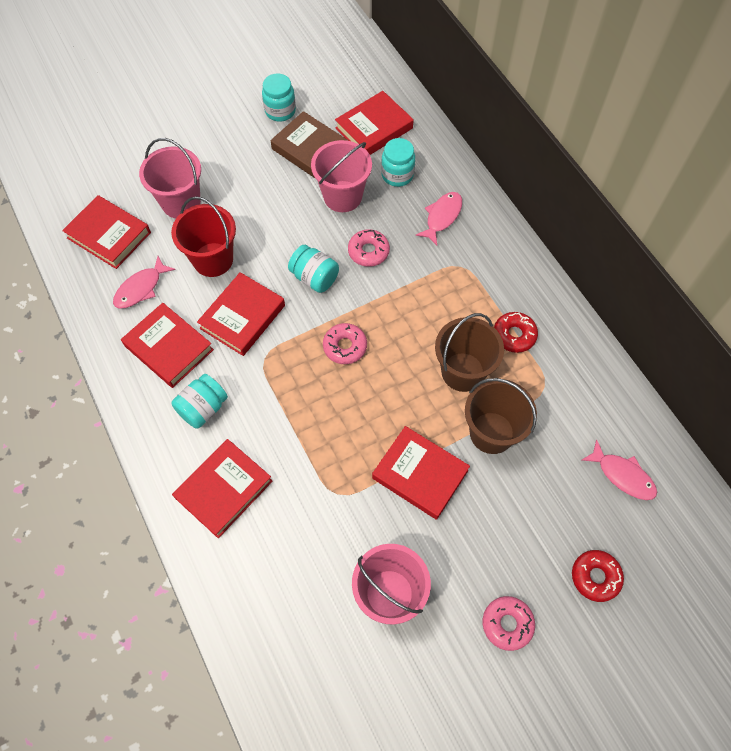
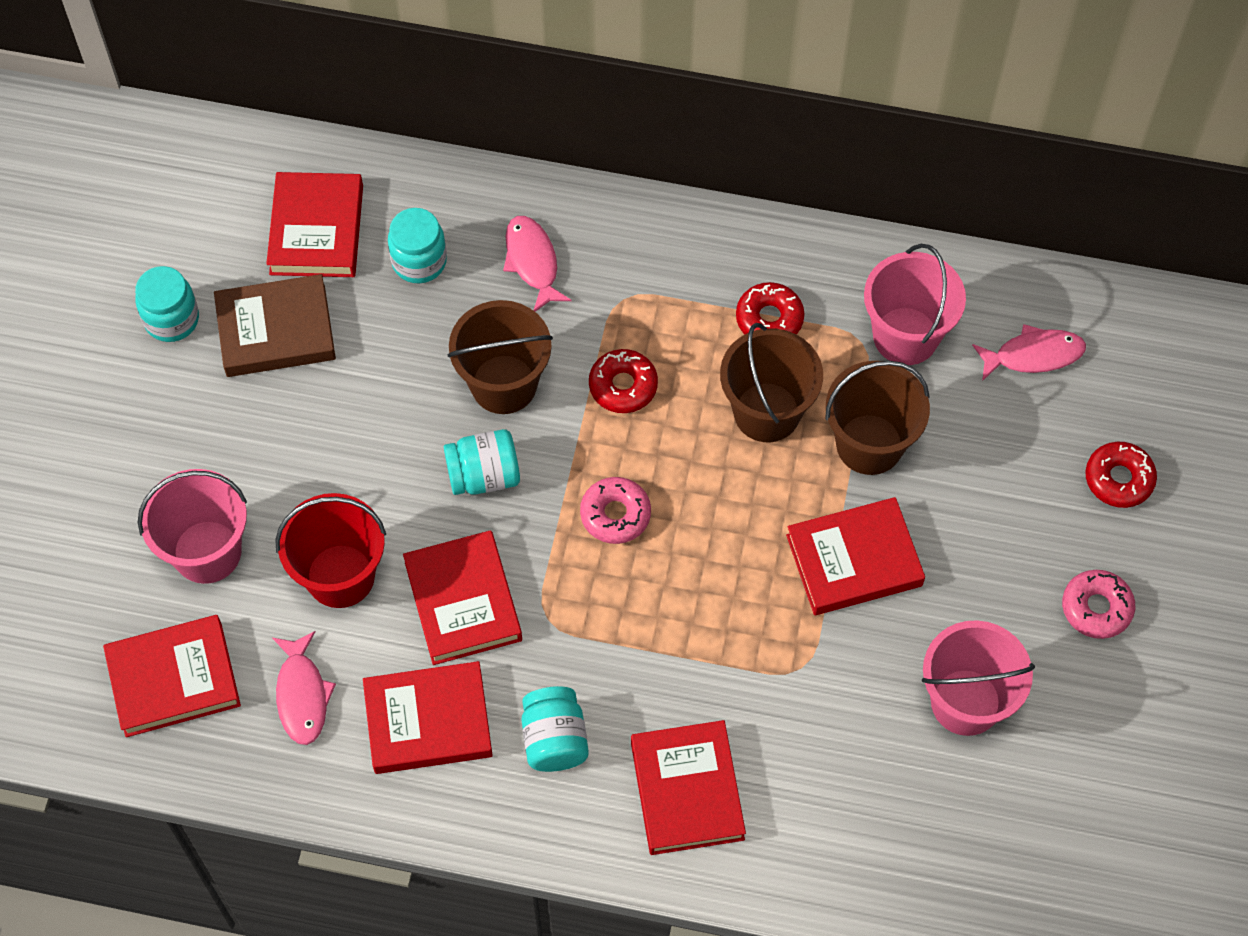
camera: 50 degrees left, 0 degrees up
pink bucket [311,140,372,212] -> pink bucket moved to [864,244,966,365]
pink donut [348,229,390,267] -> brown bucket [448,300,553,414]
none -> red donut [589,349,658,413]

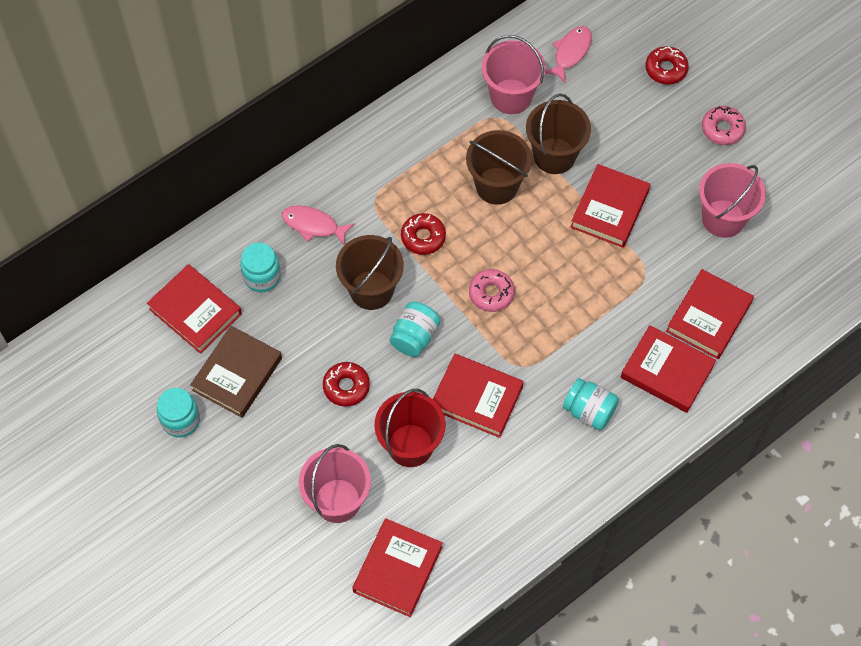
camera: 50 degrees left, 0 degrees up
pink fish [272,631,336,745] -> none
red book [363,661,493,774] -> red book moved to [666,269,754,359]
red donut [736,282,804,335] -> red donut moved to [323,362,370,407]

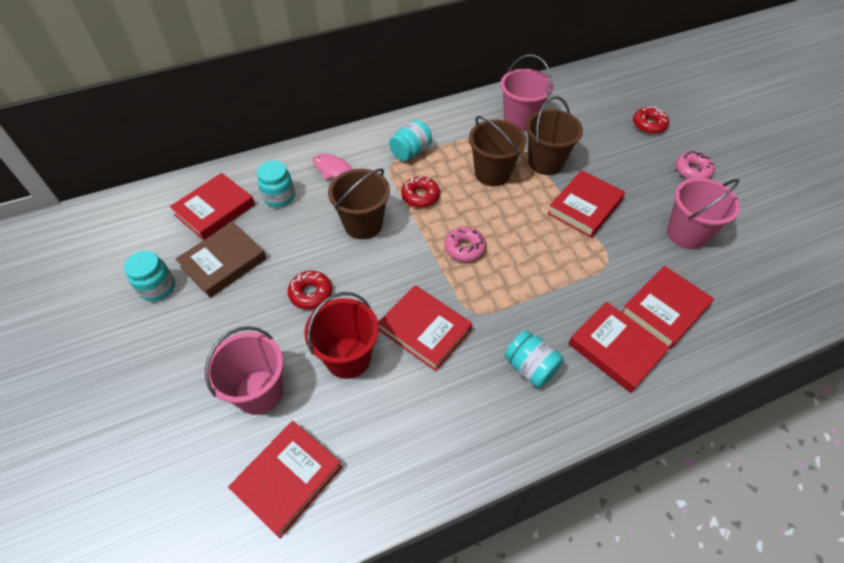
camera: 15 degrees right, 10 degrees down
red book [147,264,242,354] -> red book turned 75 degrees clockwise [170,173,255,240]
turquoise jar [390,302,440,357] -> turquoise jar moved to [389,120,432,161]
pink fish [545,26,592,83] -> none

